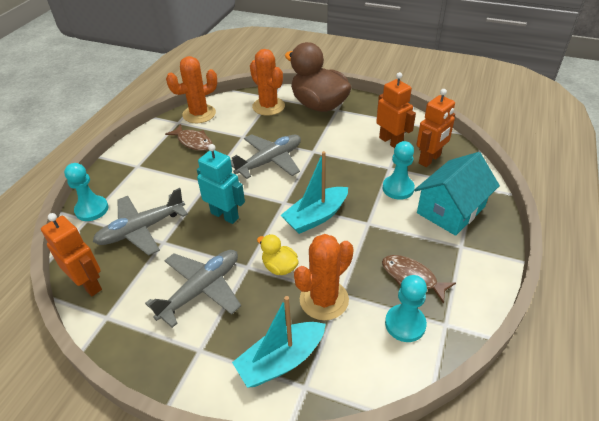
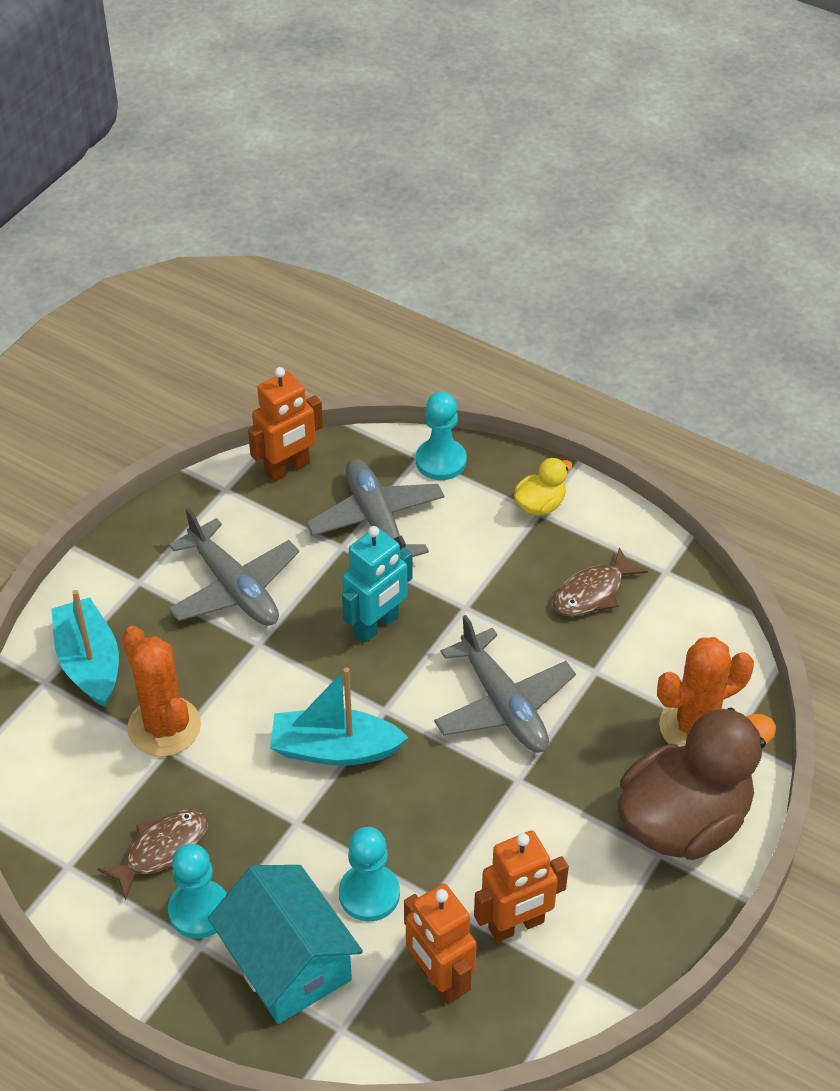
camera: 100 degrees right, 5 degrees up
orange cactus [166,56,217,123] -> none
yellow duck [257,234,299,275] -> yellow duck moved to [514,458,573,516]
turquoise boat [281,151,348,234] -> turquoise boat turned 60 degrees counterclockwise [270,667,408,766]
turquoise pawn [385,275,427,342] -> turquoise pawn moved to [168,844,227,938]

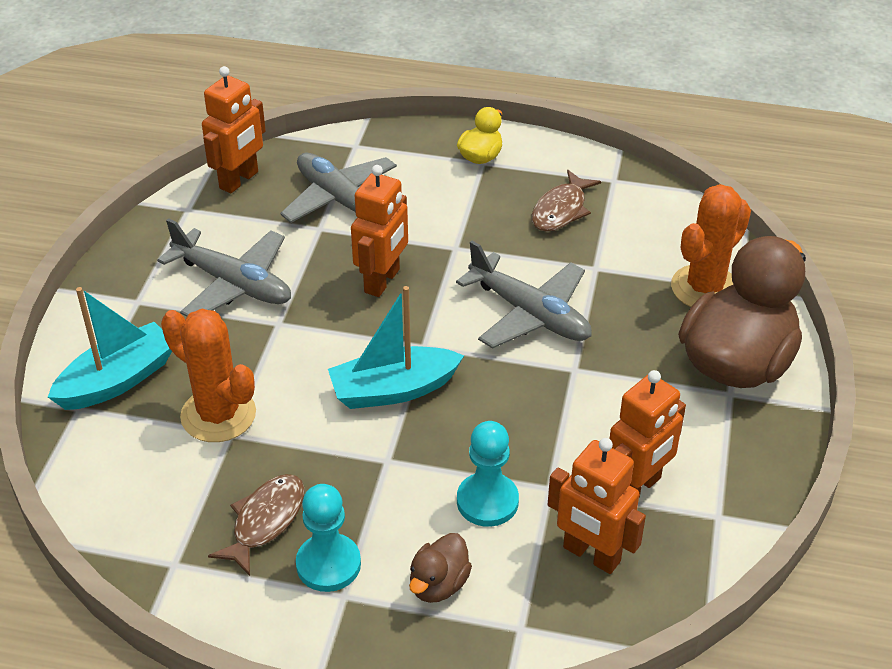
camera: 20 degrees left, 5 degrees down
turquoise boat [51,590,119,707] -> turquoise boat turned 90 degrees clockwise [48,287,172,410]
turquoise house [208,865,363,1024] -> brown duck [409,533,472,603]
turquoise robot [342,526,413,643] -> orange robot [351,165,408,297]
turquoise pawn [416,392,467,480] -> none

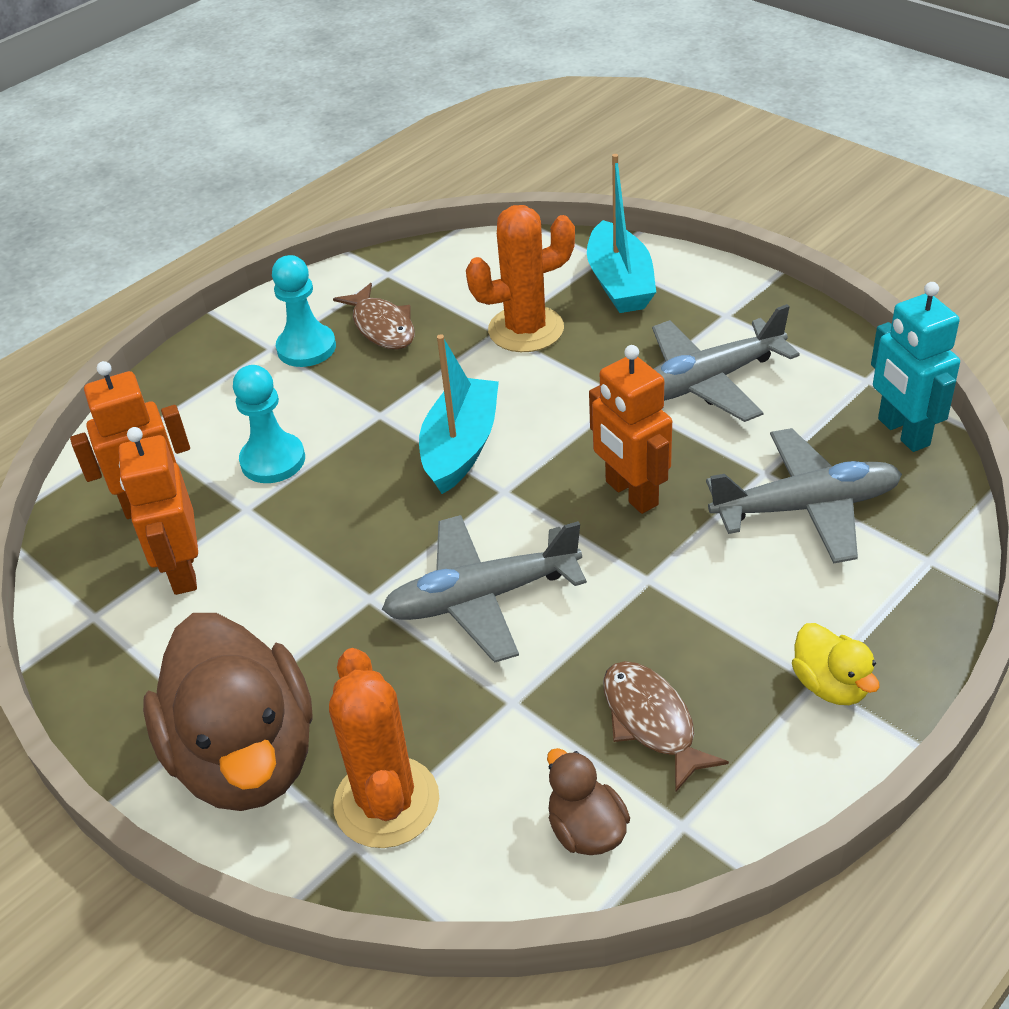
camera: 125 degrees right, 0 degrees up
orange robot [202,66,266,193] -> turquoise robot [871,282,960,452]
brown duck [409,533,472,603] -> brown duck moved to [547,748,630,855]

